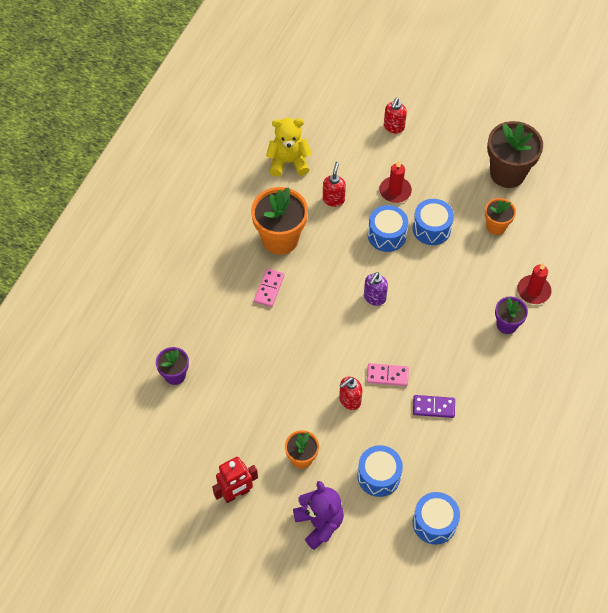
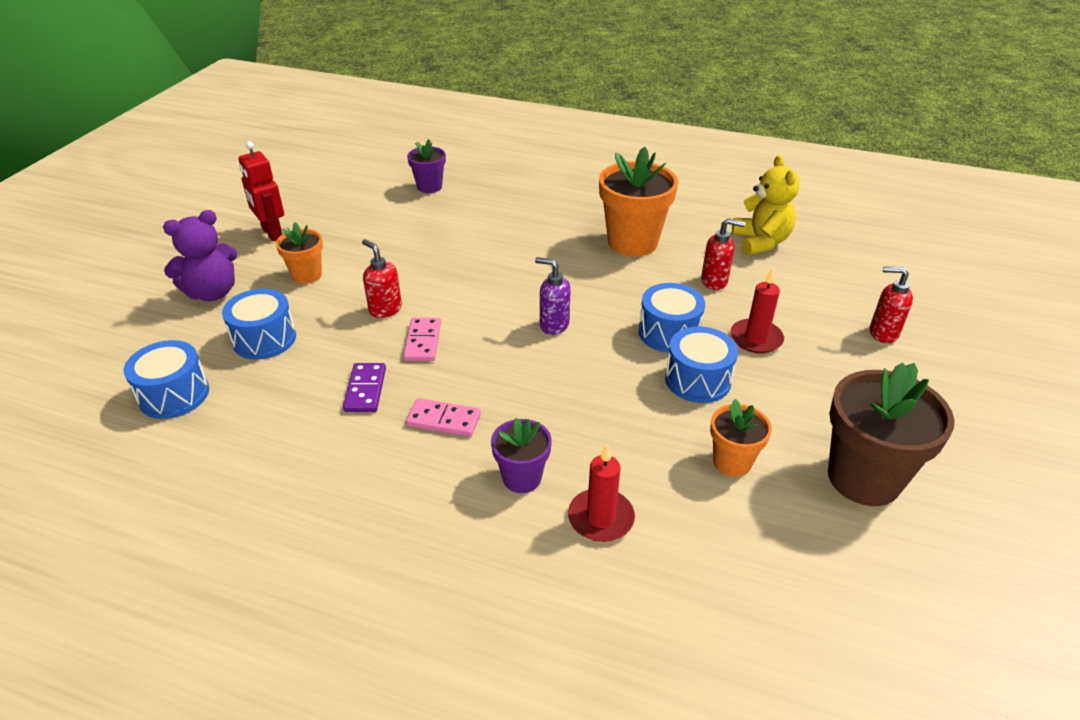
camera: 85 degrees right, 20 degrees down
pink domino [254,269,285,307] -> pink domino moved to [406,398,481,437]

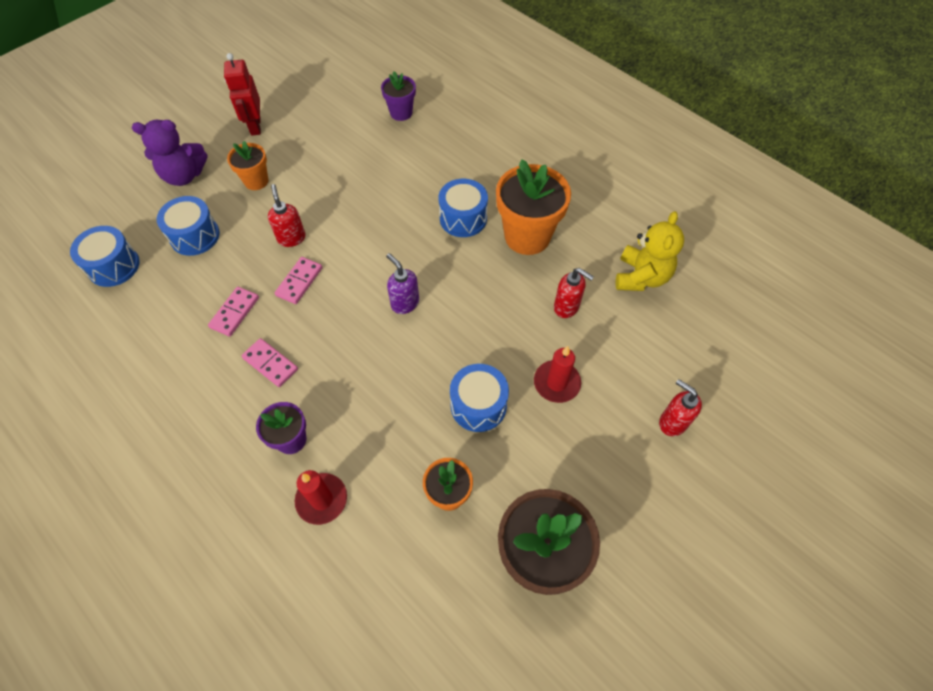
camera: 25 degrees right, 20 degrees up
purple domino [343,363,386,412] -> pink domino [208,287,259,337]
blue drum [639,283,705,353] -> blue drum moved to [439,179,488,237]

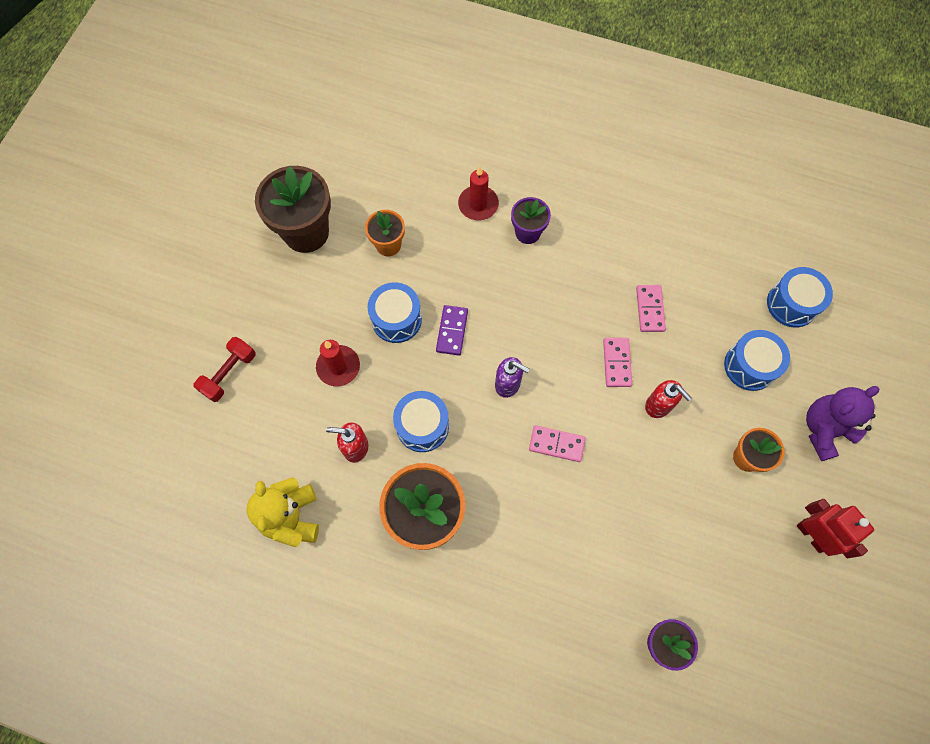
camera: 155 degrees right, 10 degrees up
pink domino [241,338,298,387] -> pink domino moved to [529,425,586,462]
blue drum [439,179,488,237] -> blue drum moved to [393,391,449,452]
red soap dispenser [659,379,702,436] -> red dumbbell [194,337,256,402]
none -> purple domino [436,305,468,355]

